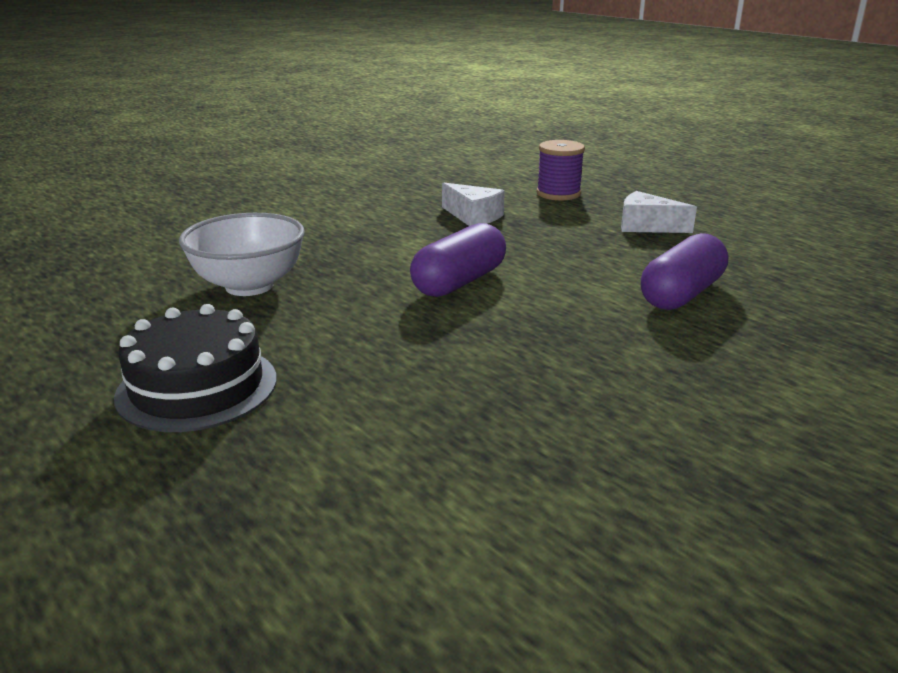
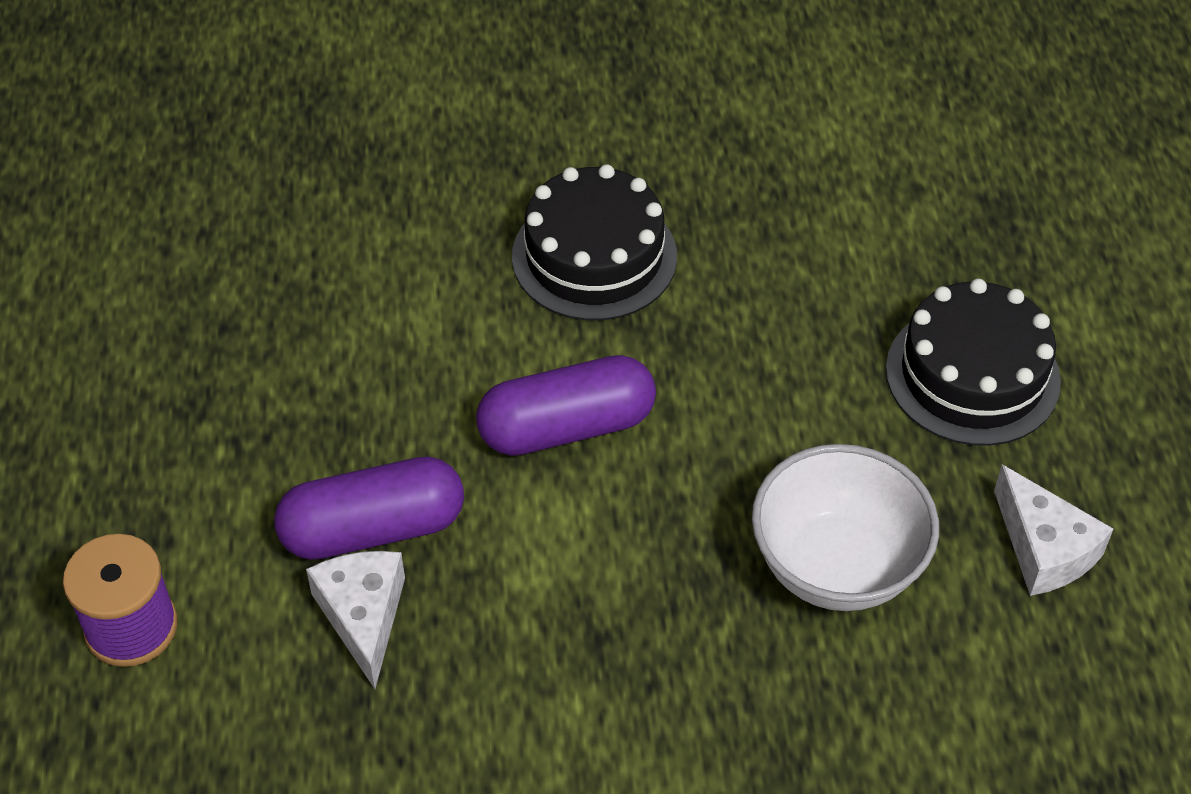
camera: 145 degrees left, 25 degrees up
white cheese [621,191,697,233] -> white cheese moved to [994,465,1114,596]
purple capsule [641,233,728,310] -> purple capsule moved to [274,457,464,560]
none -> black cake [512,164,677,321]

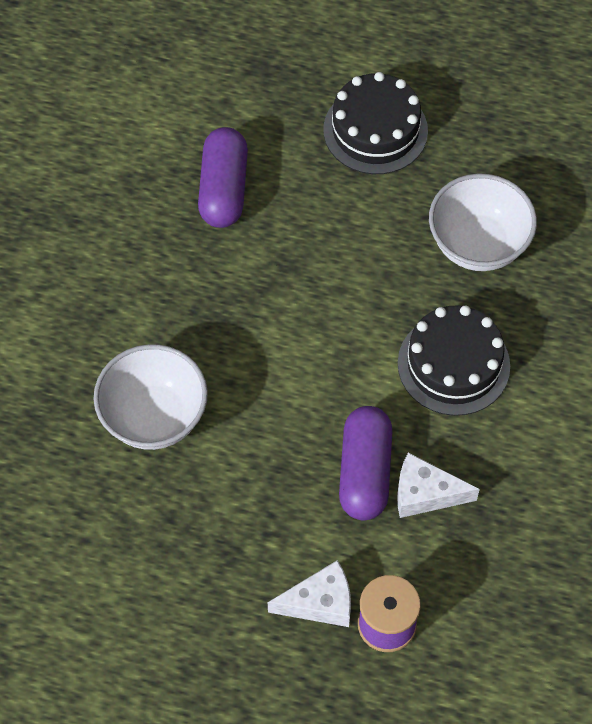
camera: 70 degrees left, 10 degrees up
purple capsule [476,355,656,456] -> purple capsule moved to [198,127,248,228]
black cake [512,164,677,321] -> black cake moved to [398,306,510,416]
white cheese [994,465,1114,596] -> white cheese moved to [268,560,351,627]
none -> white bowl [94,344,208,450]

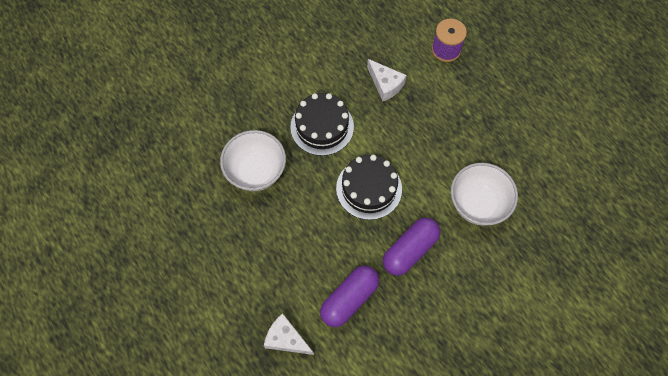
camera: 140 degrees left, 5 degrees up
white cheese [268,560,351,627] -> white cheese moved to [264,313,314,355]
black cake [323,72,428,174] -> black cake moved to [336,155,402,220]
purple capsule [339,406,392,520] -> purple capsule moved to [383,218,440,276]

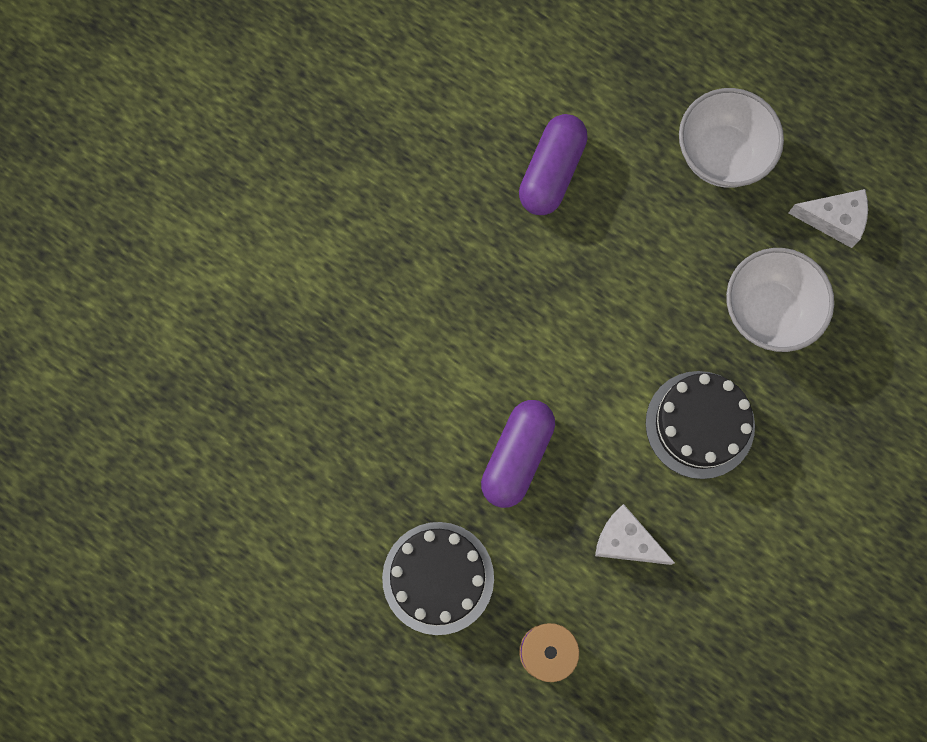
camera: 160 degrees right, 10 degrees up
white cheese [264,313,314,355] -> white cheese moved to [788,189,868,248]
black cake [336,155,402,220] -> black cake moved to [382,522,494,635]
purple capsule [383,218,440,276] -> purple capsule moved to [481,400,555,508]
white bowl [451,163,518,226] -> white bowl moved to [679,88,784,188]

